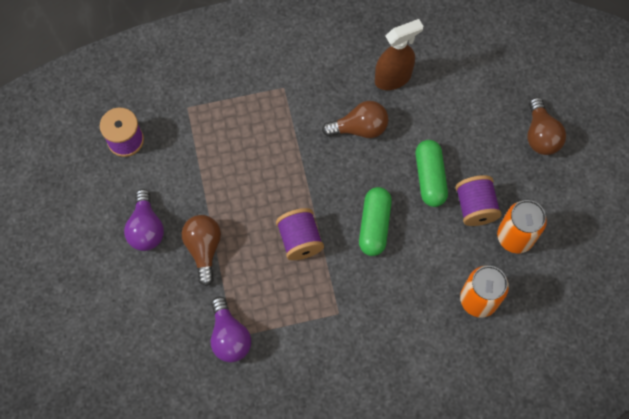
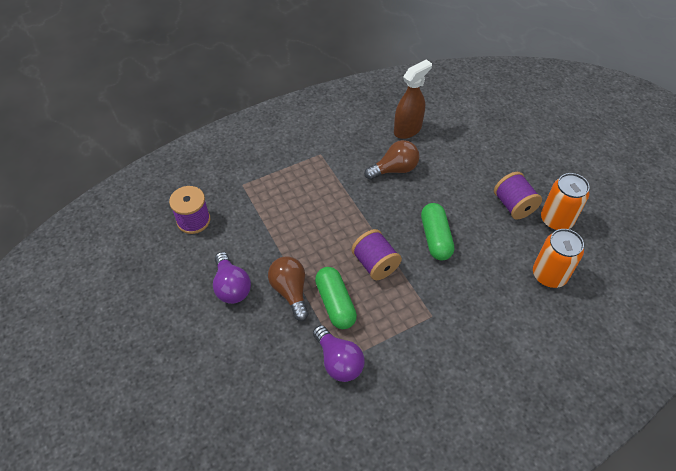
camera: 15 degrees left, 15 degrees down
green capsule [416,140,448,207] -> green capsule moved to [315,267,357,329]
brown light bulb [527,97,566,155] -> none

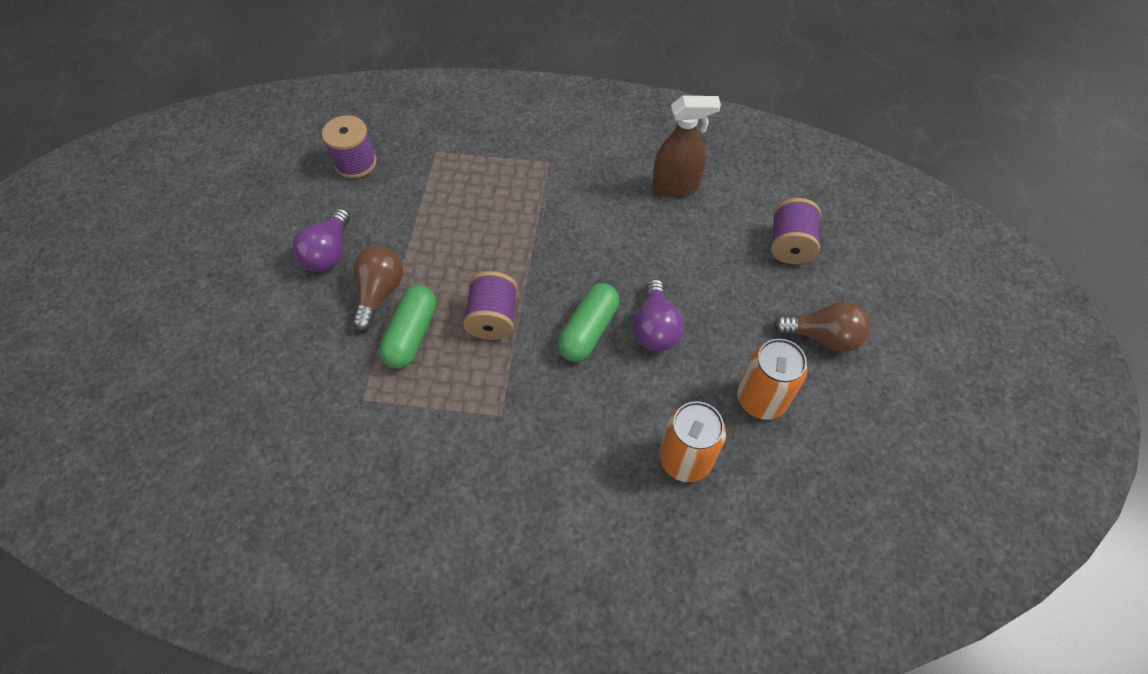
camera: 35 degrees right, 5 degrees up
purple light bulb [313,325,364,382] -> purple light bulb moved to [633,279,684,352]
brown light bulb [364,140,419,180] -> brown light bulb moved to [773,301,870,352]
purple spool [494,172,542,219] -> purple spool moved to [771,198,821,264]

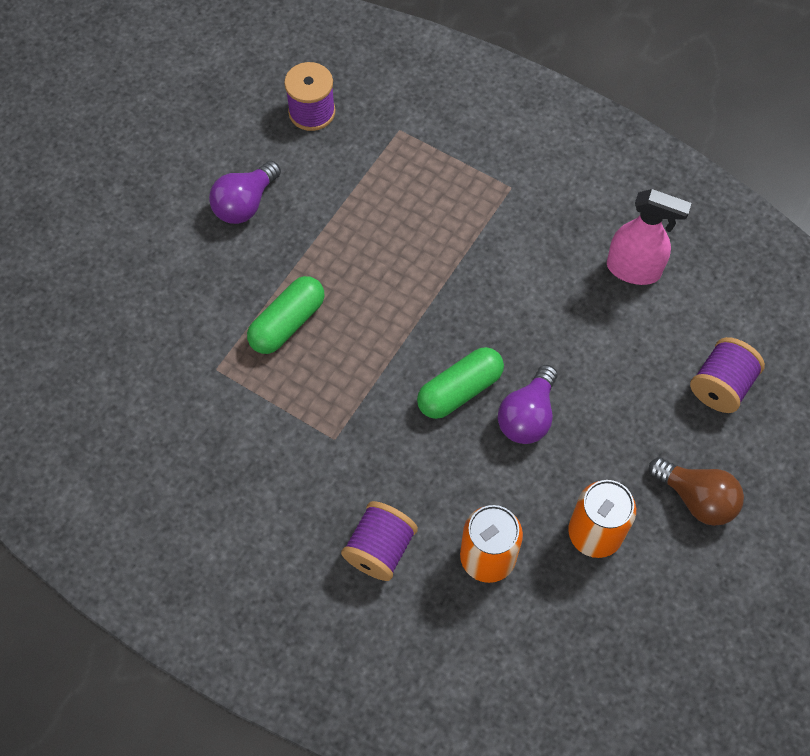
camera: 25 degrees right, 5 degrees up
brown light bulb [352,246,403,331] -> none
purple spool [463,271,518,340] -> purple spool moved to [341,501,418,581]
brown spray bottle [652,96,721,197] -> pink spray bottle [607,189,691,285]

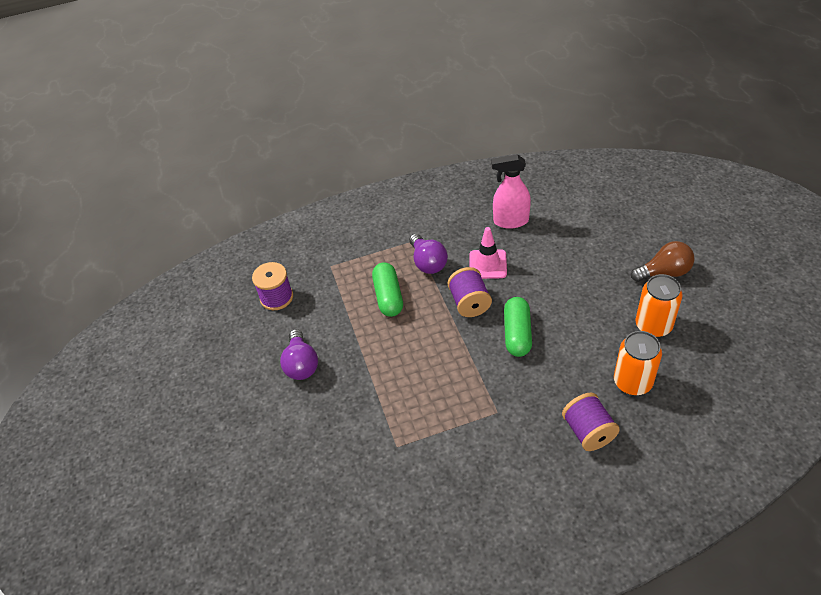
camera: 45 degrees left, 15 degrees down
green capsule [247,276,325,354] -> green capsule moved to [372,262,403,317]
purple light bulb [498,365,557,444] -> purple light bulb moved to [409,234,448,274]
pink spray bottle [607,189,691,285] -> pink spray bottle turned 150 degrees counterclockwise [491,154,531,229]
purple spool [690,337,765,413] -> purple spool moved to [448,267,492,317]
none -> pink traffic cone [469,227,507,279]

